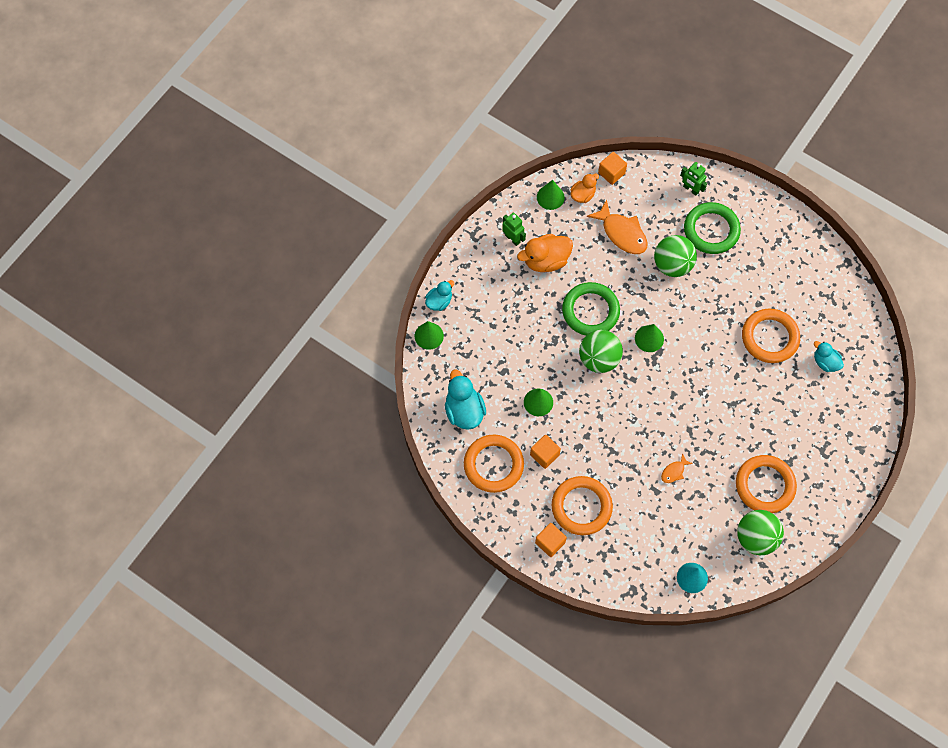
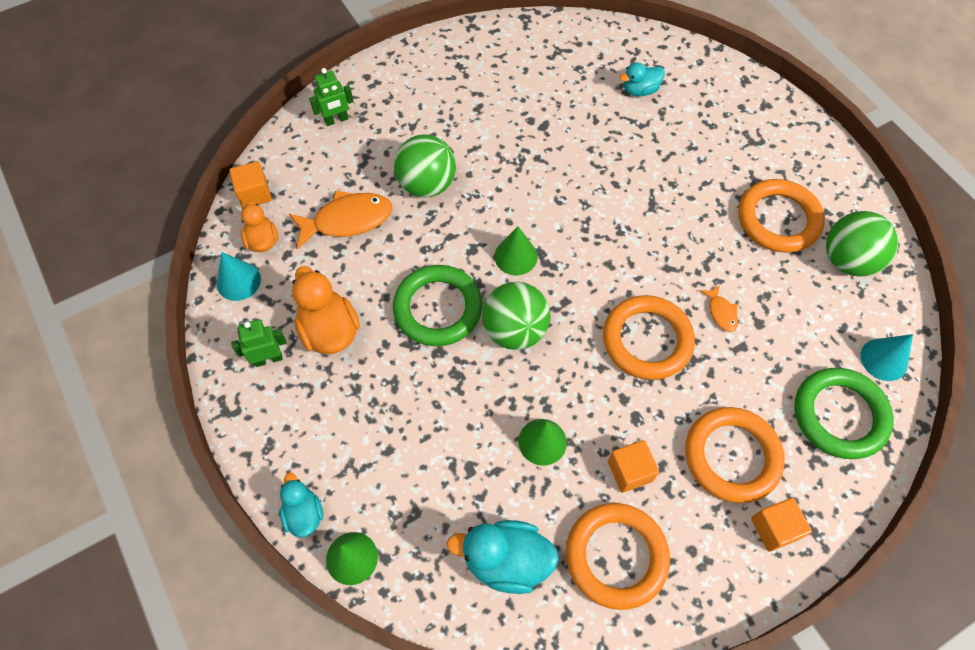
camera: 65 degrees left, 5 degrees down
orange duck [517,234,573,272] -> orange duck turned 150 degrees clockwise [292,266,360,354]
green cone [537,180,565,210] -> turquoise cone [217,252,261,301]
green ring [684,202,741,254] -> green ring moved to [794,368,893,459]
orange ring [742,309,800,363] -> orange ring moved to [603,295,695,380]

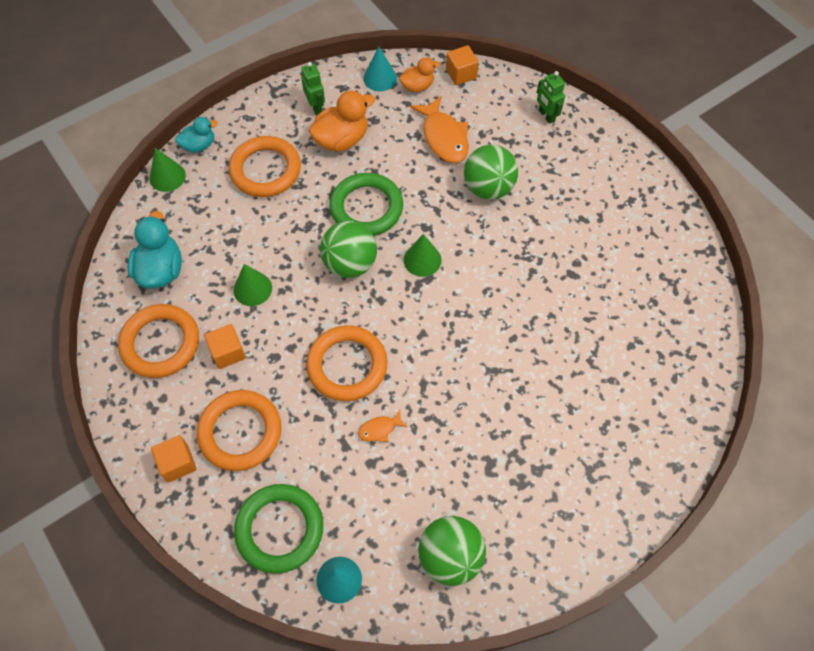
camera: 85 degrees right, 0 degrees up
turquoise duck [620,62,665,96] -> none
orange ring [738,179,825,253] -> orange ring moved to [229,136,301,197]

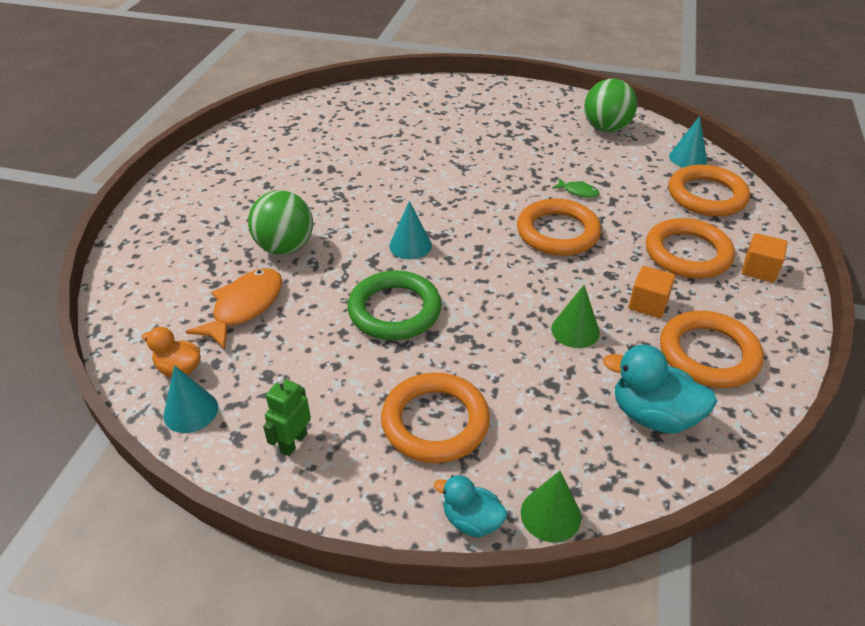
camera: 130 degrees left, 20 degrees down
turquoise duck [127,211,182,288] -> turquoise duck turned 60 degrees clockwise [603,345,718,433]
green ring [234,484,323,574] -> orange ring [669,165,750,216]
orange duck [309,91,375,152] -> none
green ball [320,221,377,278] -> none
orange fish [358,410,408,442] -> green fish [552,178,600,198]
green cone [404,234,442,277] -> turquoise cone [389,201,432,259]
orange cube [446,45,479,85] -> none
green robot [537,71,565,124] -> none

